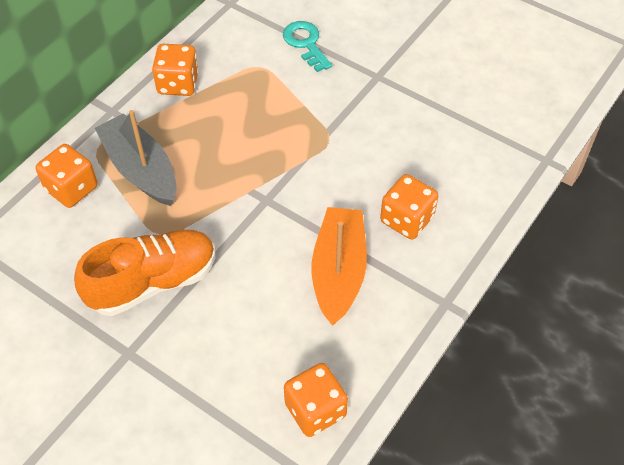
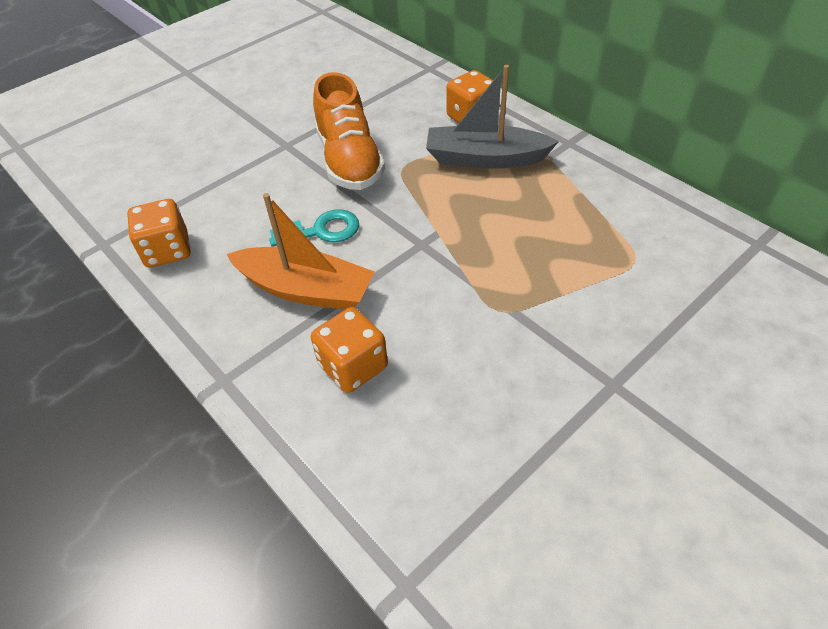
camera: 105 degrees right, 5 degrees down
grey boat [95,110,177,206] -> grey boat turned 150 degrees counterclockwise [426,65,559,169]
orange dice [152,44,199,96] -> none
turquoise key [283,21,332,72] -> turquoise key moved to [269,209,359,247]

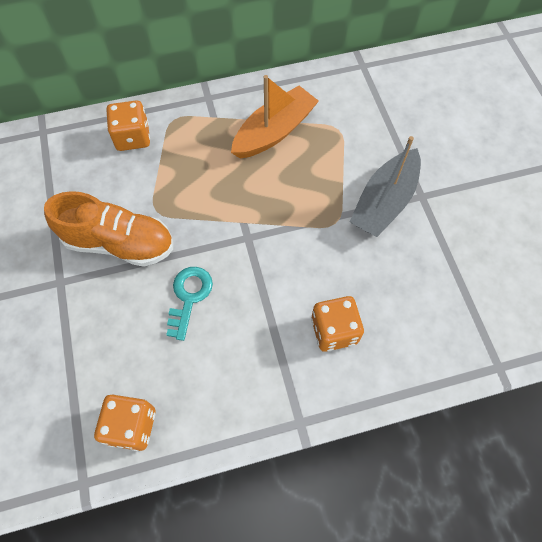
camera: 65 degrees left, 15 degrees up
orange boat [227,193,374,310] -> orange boat moved to [231,75,319,159]
grey boat [426,65,559,169] -> grey boat moved to [350,136,421,237]

